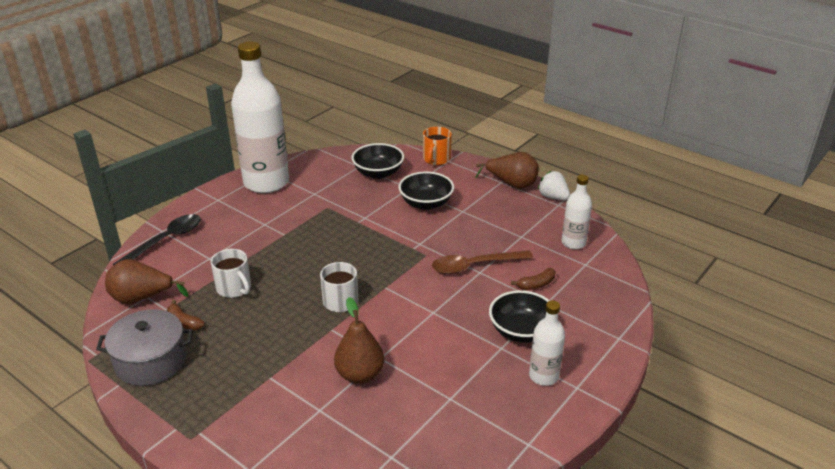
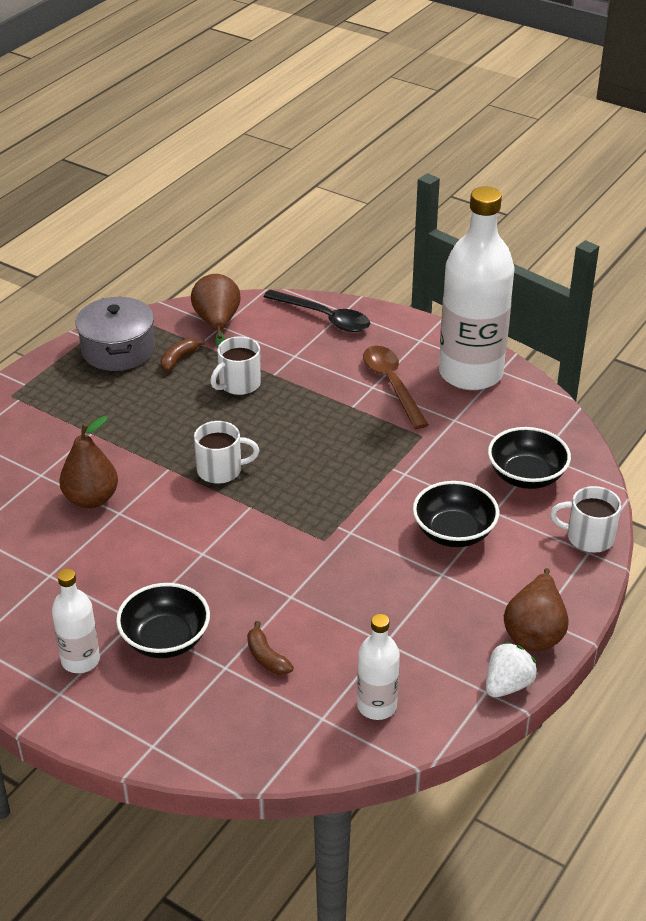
camera: 85 degrees right, 5 degrees up
orange mug [423,127,452,165] -> white mug [550,486,621,553]
brown spoon [432,251,533,274] -> brown spoon moved to [363,346,429,429]

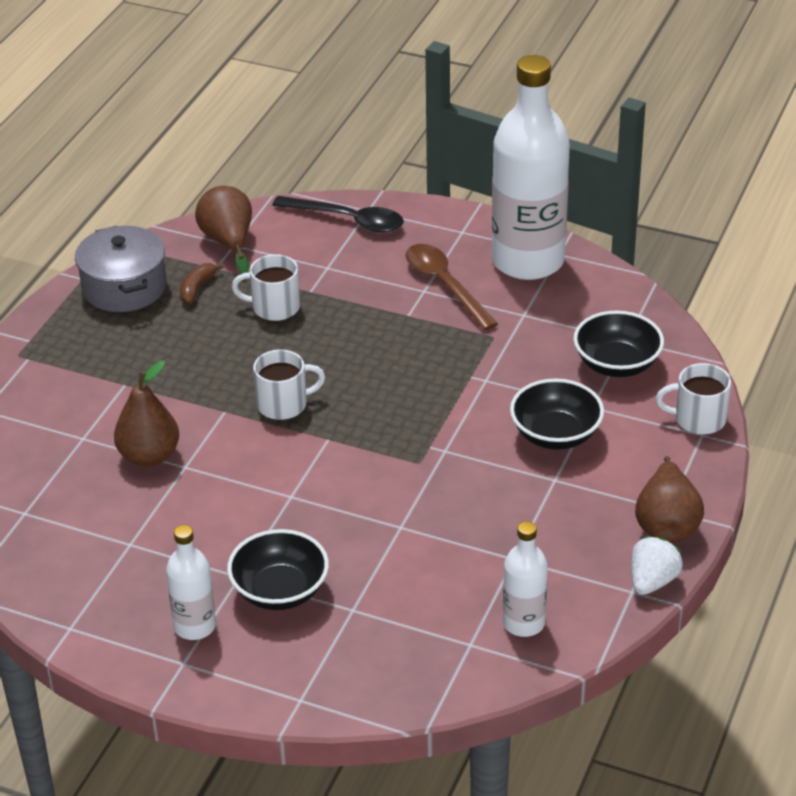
camera: 10 degrees left, 0 degrees up
white mug [210,336,261,395] -> white mug turned 60 degrees clockwise [232,254,300,321]
brown banana [247,621,294,675] -> none

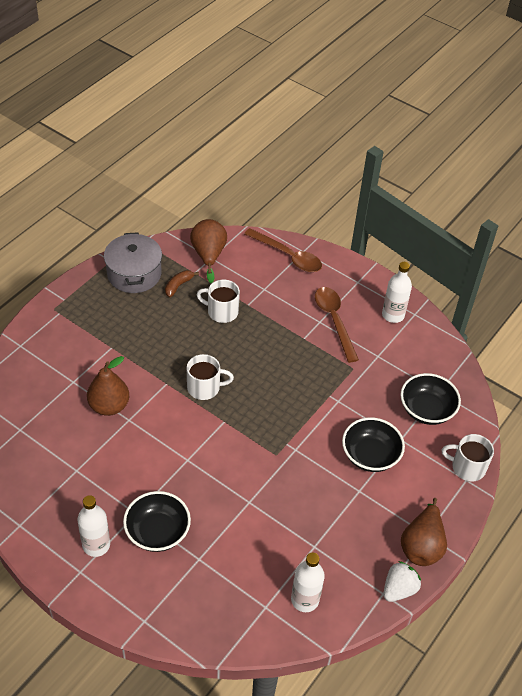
camera: 10 degrees right, 10 degrees up
black spoon [272,196,404,232] -> brown spoon [244,228,322,272]
white bottle [492,55,570,280] -> white bottle [382,262,412,323], size x0.48

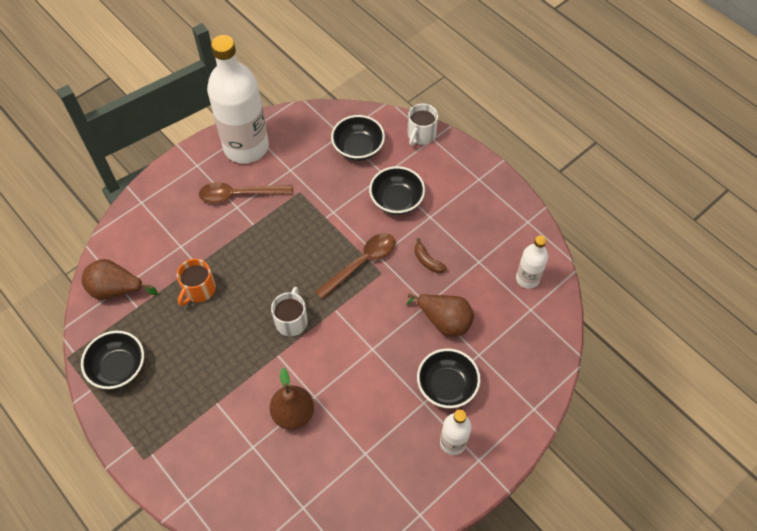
camera: 75 degrees left, 10 degrees up
grey pot [104,232,162,293] -> black bowl [81,331,144,389]
brown banana [165,270,199,297] -> brown banana moved to [414,238,447,273]
white mug [196,280,240,323] -> orange mug [177,259,216,306]
brown spoon [244,228,322,272] -> brown spoon moved to [315,233,395,300]
white bottle [382,262,412,323] -> white bottle [207,35,269,163], size x2.08
white strawberry [383,561,421,602] -> none
brown pear [401,498,447,566] -> brown pear moved to [406,294,474,337]

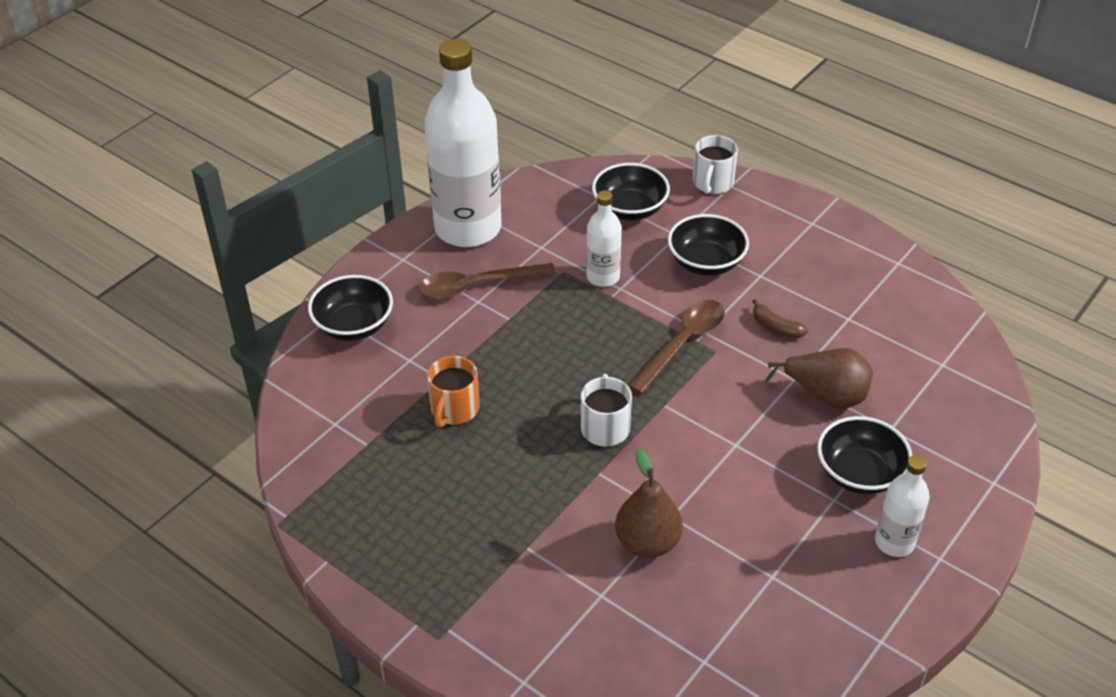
camera: 10 degrees left, 15 degrees down
black bowl [81,331,144,389] -> black bowl moved to [308,275,393,341]
brown pear [82,259,158,300] -> none
white bottle [516,236,548,289] -> white bottle moved to [586,190,622,287]

